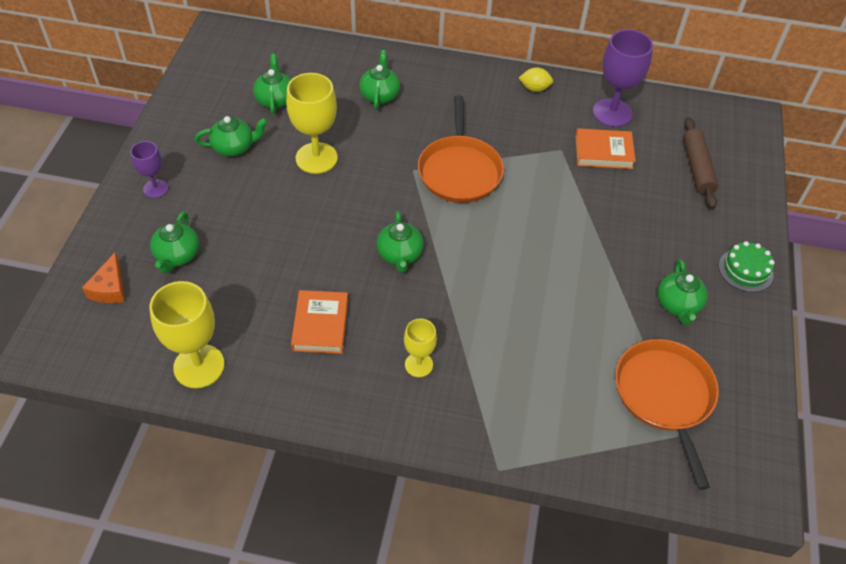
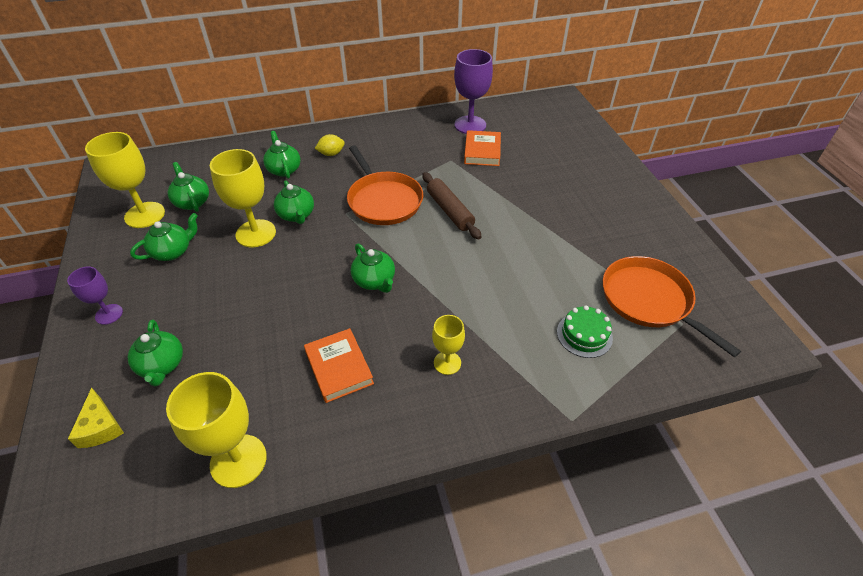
camera: 25 degrees left, 5 degrees down
orange cheese [82,253,125,303] -> yellow cheese [68,388,124,448]
yellow lemon [519,67,553,92] -> yellow lemon moved to [315,134,345,156]
orange book [575,128,636,169] -> orange book turned 60 degrees counterclockwise [464,130,501,166]
green teapot [658,259,707,325] -> green teapot moved to [274,181,314,224]
brown rolling pin [683,117,718,209] -> brown rolling pin moved to [422,172,482,240]
green cake [719,241,774,292] -> green cake moved to [557,305,613,358]
none -> yellow goblet [85,132,165,228]

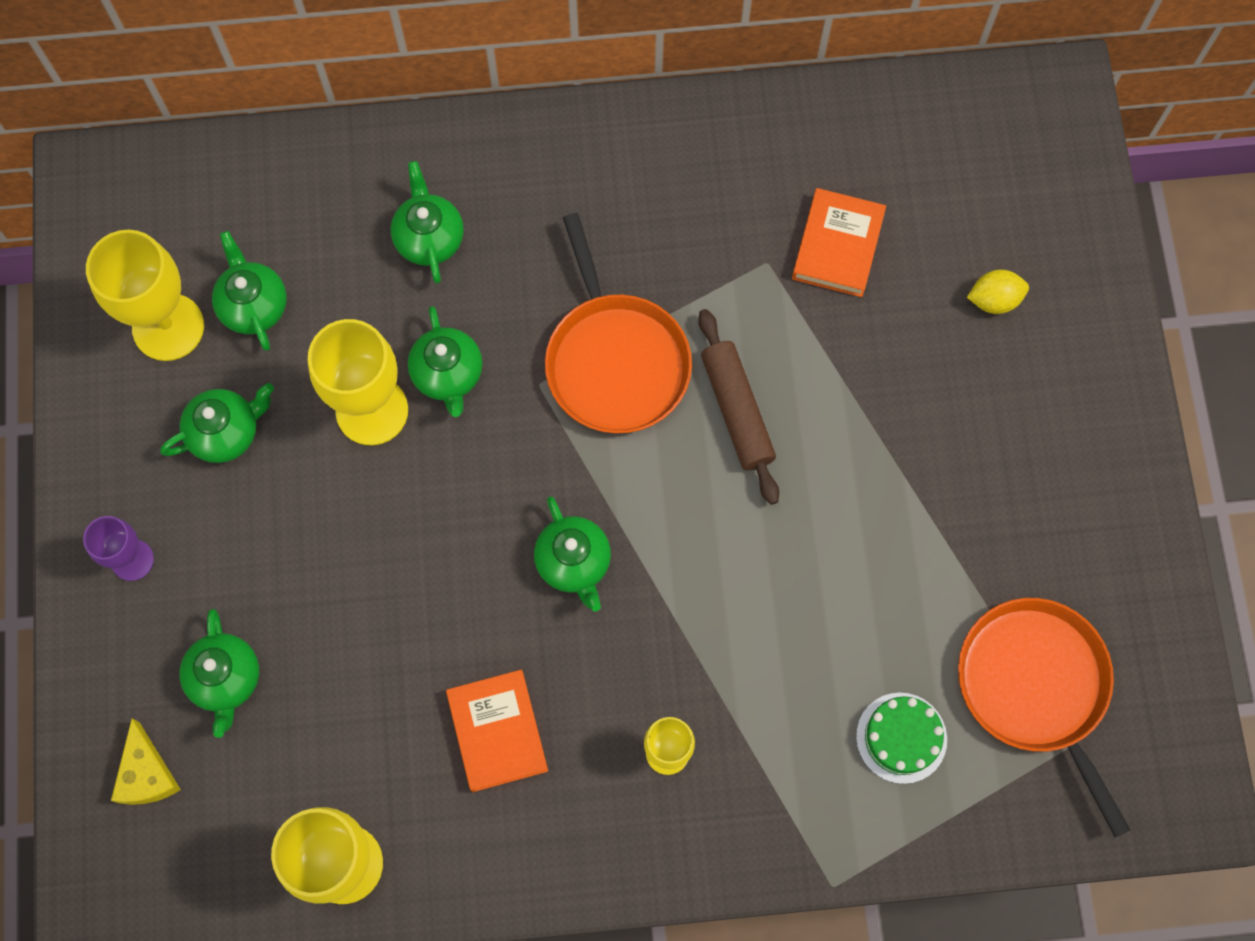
camera: 10 degrees right, 25 degrees up
yellow lemon [315,134,345,156] -> yellow lemon moved to [967,270,1029,314]
purple goblet [454,49,493,134] -> none

